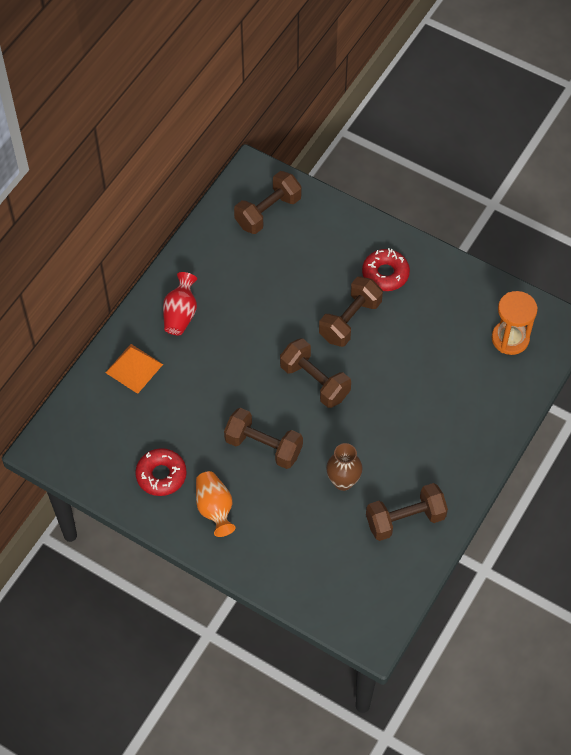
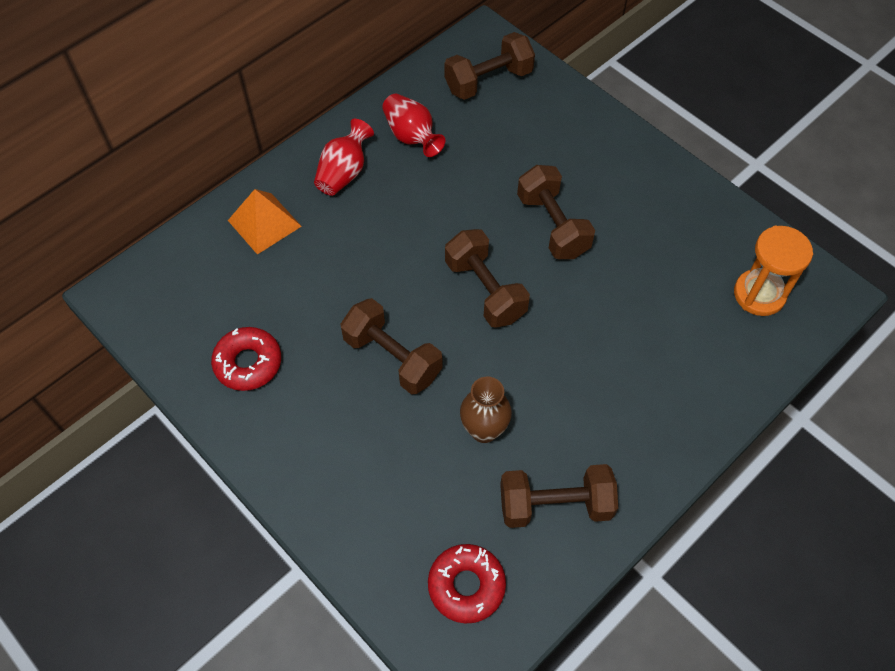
camera: 15 degrees right, 0 degrees up
orange vase [196,471,236,537] -> none
brown dumbbell [319,277,383,347] -> brown dumbbell turned 75 degrees counterclockwise [517,165,595,259]
red donut [362,248,410,291] -> red donut moved to [428,544,506,624]
none -> red vase [382,94,445,157]

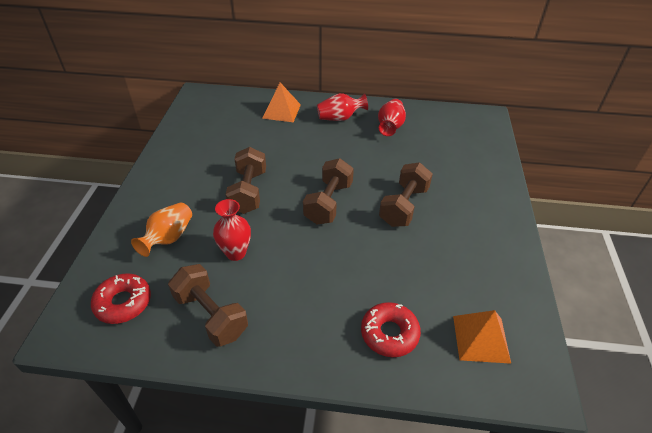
camera: 50 degrees right, 15 degrees down
red donut [211,327,281,391] -> red donut moved to [361,302,421,357]
brown dumbbell [444,32,535,100] -> none
brown vase [460,377,512,443] -> red vase [213,199,251,261]
orange hourglass [734,226,813,316] -> orange pyramid [453,310,511,364]
none -> orange vase [131,202,192,257]

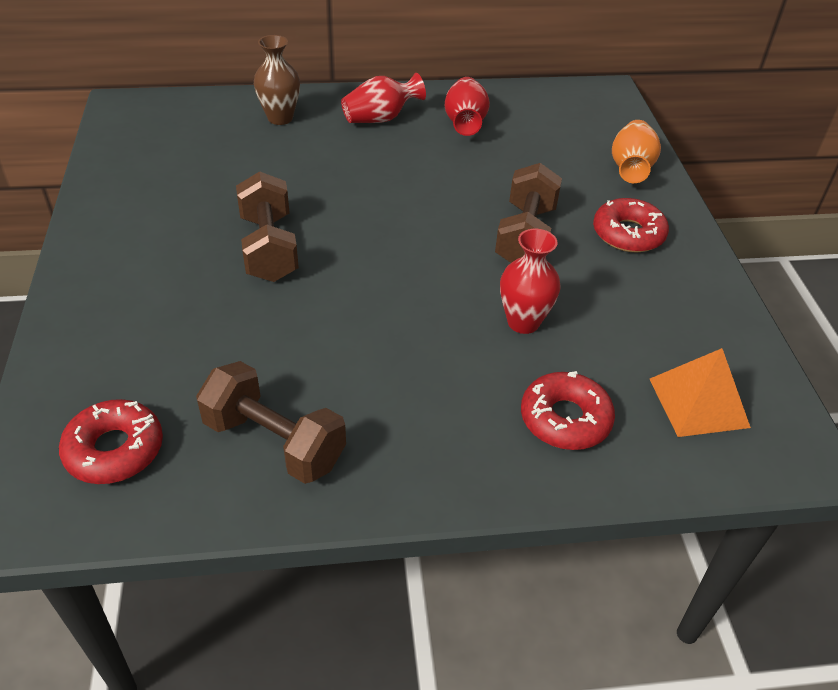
camera: 15 degrees left, 0 degrees up
orange vase [131,202,192,257] -> orange vase moved to [612,120,661,183]
red vase [213,199,251,261] -> red vase moved to [500,229,561,334]
orange pyramid [262,82,301,122] -> brown vase [254,35,300,125]
brown dumbbell [303,158,354,225] -> none
none -> red donut [593,198,669,252]

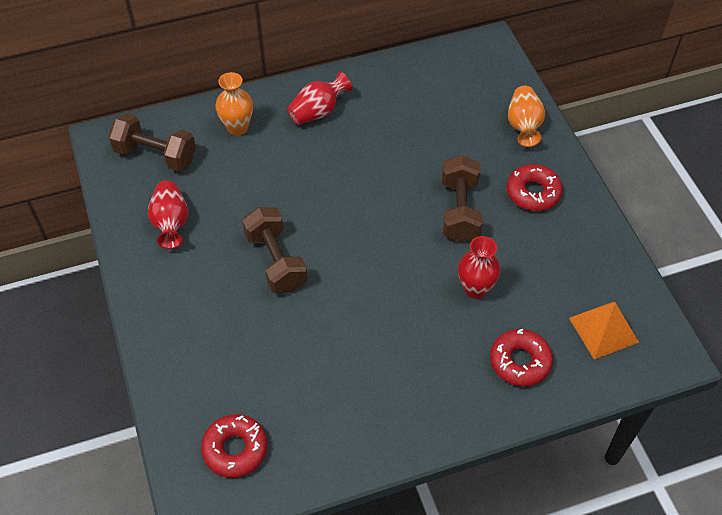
camera: 10 degrees left, 10 degrees up
brown dumbbell [196,361,346,484] -> brown dumbbell moved to [108,114,196,171]
brown vase [254,35,300,125] -> orange vase [215,72,253,136]
red vase [445,77,490,136] -> red vase moved to [148,181,188,249]

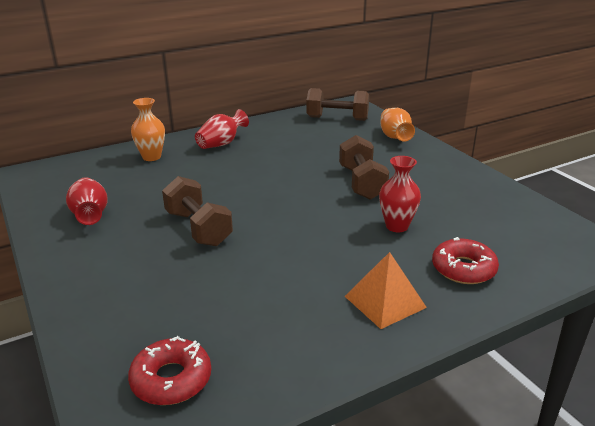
camera: 10 degrees left, 25 degrees down
brown dumbbell [108,114,196,171] -> brown dumbbell moved to [306,88,369,121]
red donut [507,164,563,211] -> none
orange pyramid [569,302,639,359] -> orange pyramid moved to [345,252,427,329]

